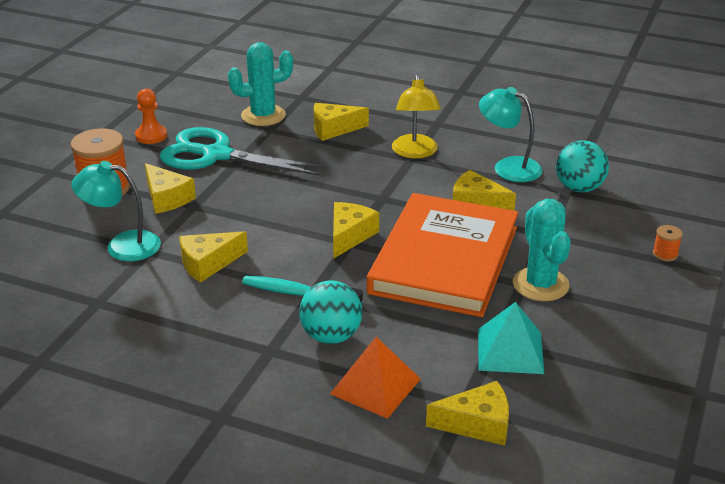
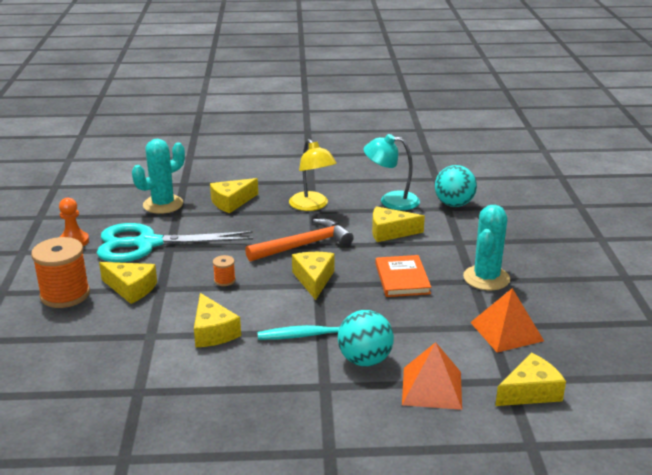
camera: 25 degrees left, 5 degrees down
turquoise lamp [72,161,161,261] -> none
yellow cheese [179,231,248,283] -> yellow cheese turned 60 degrees counterclockwise [194,293,241,347]
orange book [367,193,518,317] -> orange book [376,255,431,297], size x0.46
turquoise pyramid [478,302,544,374] -> orange pyramid [470,288,544,353]
turquoise cactus [513,199,571,301] -> turquoise cactus turned 60 degrees clockwise [463,205,510,290]
orange spool [653,225,683,261] -> orange spool moved to [213,255,236,286]
none -> orange hammer [245,219,354,261]

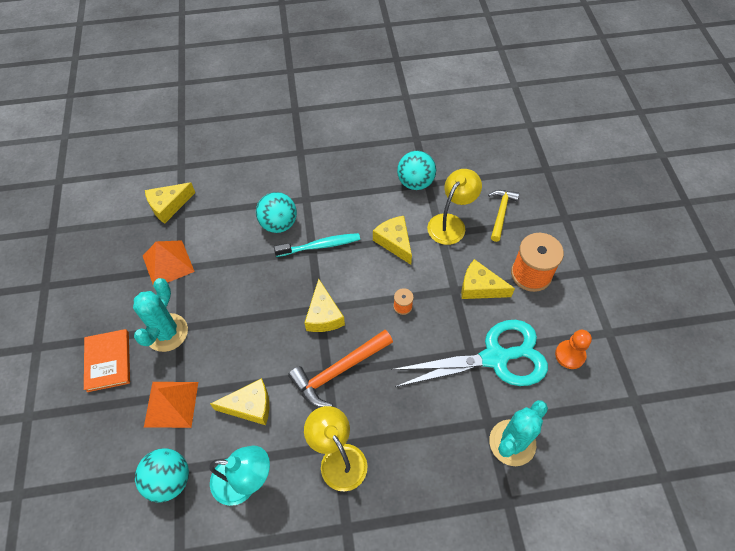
camera: 175 degrees right, 30 degrees up
yellow cheese [210,178,258,213] -> none
orange book [376,255,431,297] -> orange book moved to [84,329,130,392]
orange pyramid [402,342,462,410] -> orange pyramid moved to [144,382,198,428]
none -> turquoise ball [397,151,436,190]
none -> yellow lamp [427,169,482,245]
none -> yellow hammer [488,190,520,242]

